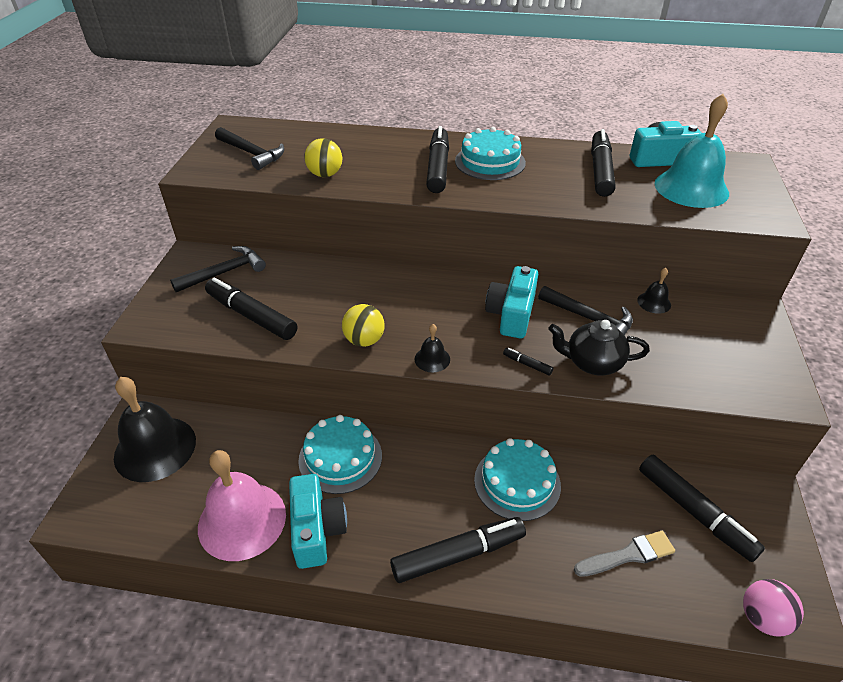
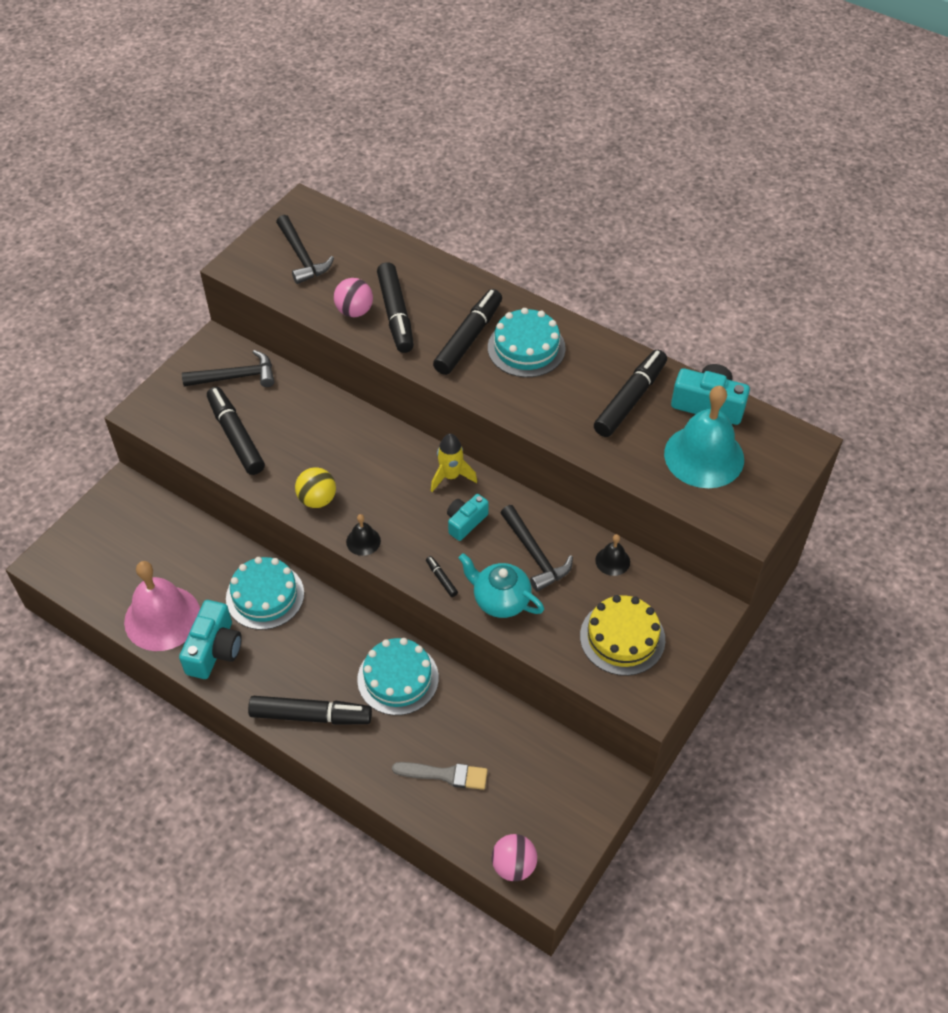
camera: 25 degrees right, 10 degrees up
black bell [114,377,196,482] -> none
yellow ball [304,138,342,177] -> pink ball [334,278,373,317]
turquoise camera [485,266,538,338] -> turquoise camera [447,494,489,541], size x0.64
black teapot [548,320,650,375] -> turquoise teapot [459,553,544,618]
black marker [639,455,765,562] -> black marker moved to [377,262,414,353]
none -> yellow rocket [431,434,477,492]
none -> yellow cake [580,595,665,676]

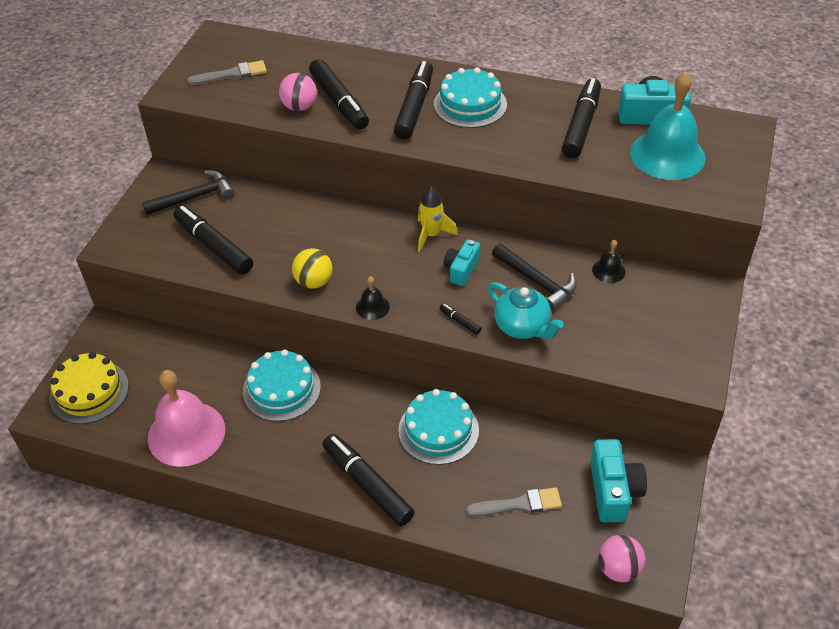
camera: 15 degrees left, 5 degrees down
turquoise camera [179,600,242,679] -> turquoise camera moved to [590,439,647,523]
black marker [248,696,372,725] -> black marker turned 120 degrees counterclockwise [323,434,415,527]
black hammer [276,215,334,284] -> grey brush [187,60,267,85]
turquoise teapot [459,553,544,618] -> turquoise teapot turned 150 degrees counterclockwise [488,282,564,339]
yellow cake [580,595,665,676] -> yellow cake moved to [50,352,129,424]

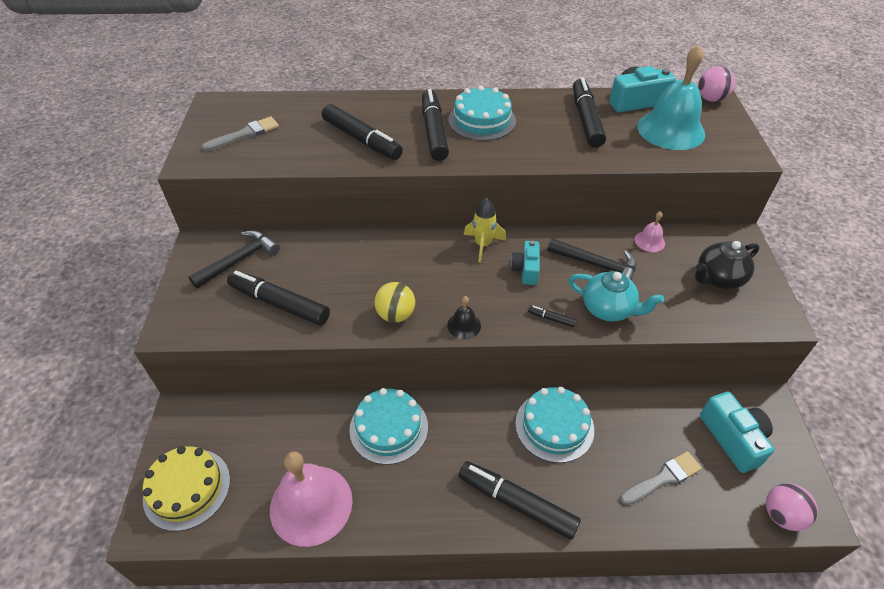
camera: 20 degrees left, 0 degrees up
pink ball [279,73,317,111] -> pink ball moved to [698,66,735,102]
black bell [592,239,626,283] -> pink bell [635,211,665,252]
none -> black teapot [695,241,759,289]

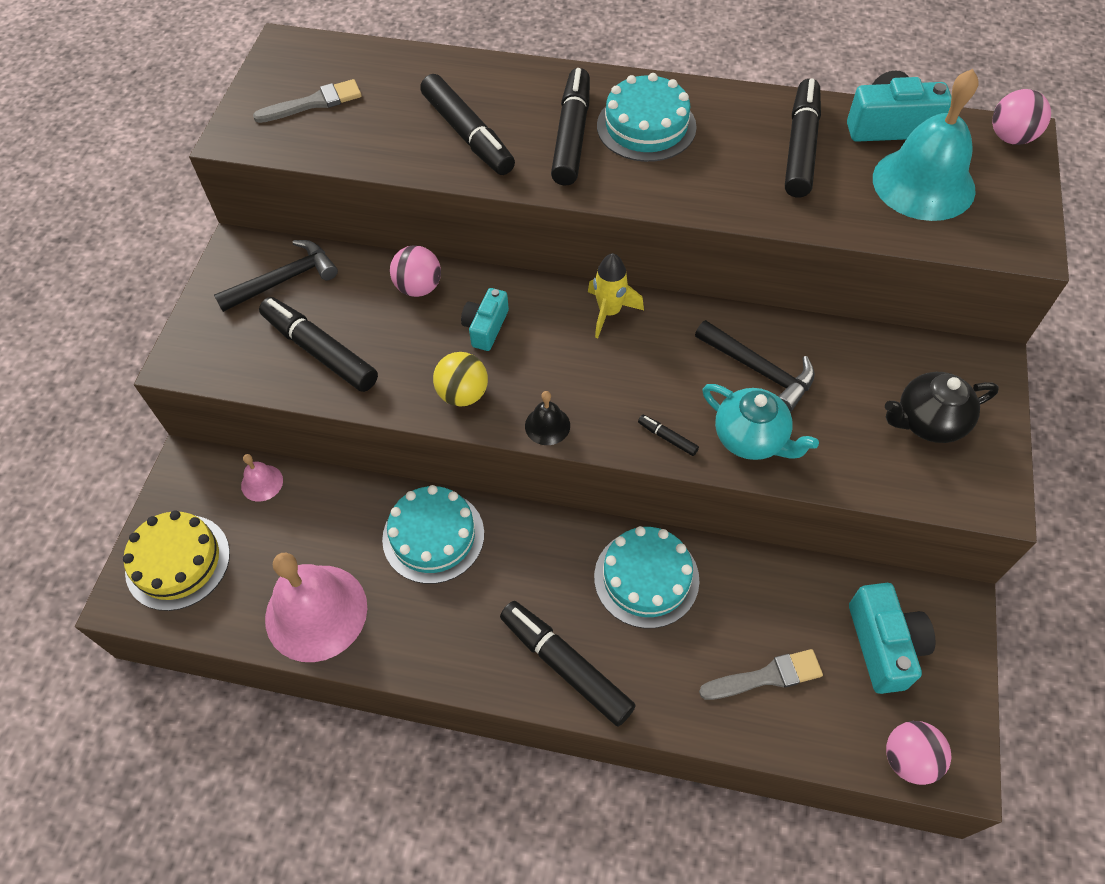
camera: 15 degrees right, 10 degrees up
turquoise camera [511,241,540,285] -> turquoise camera moved to [461,288,509,351]
pink bell [635,211,665,252] -> pink bell moved to [241,454,283,502]
none -> pink ball [390,245,441,297]

